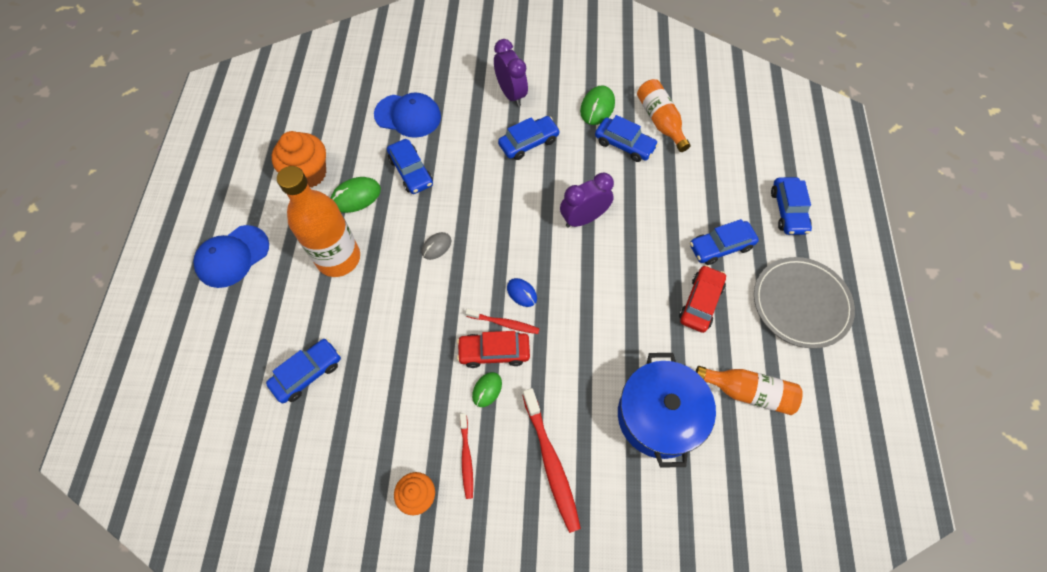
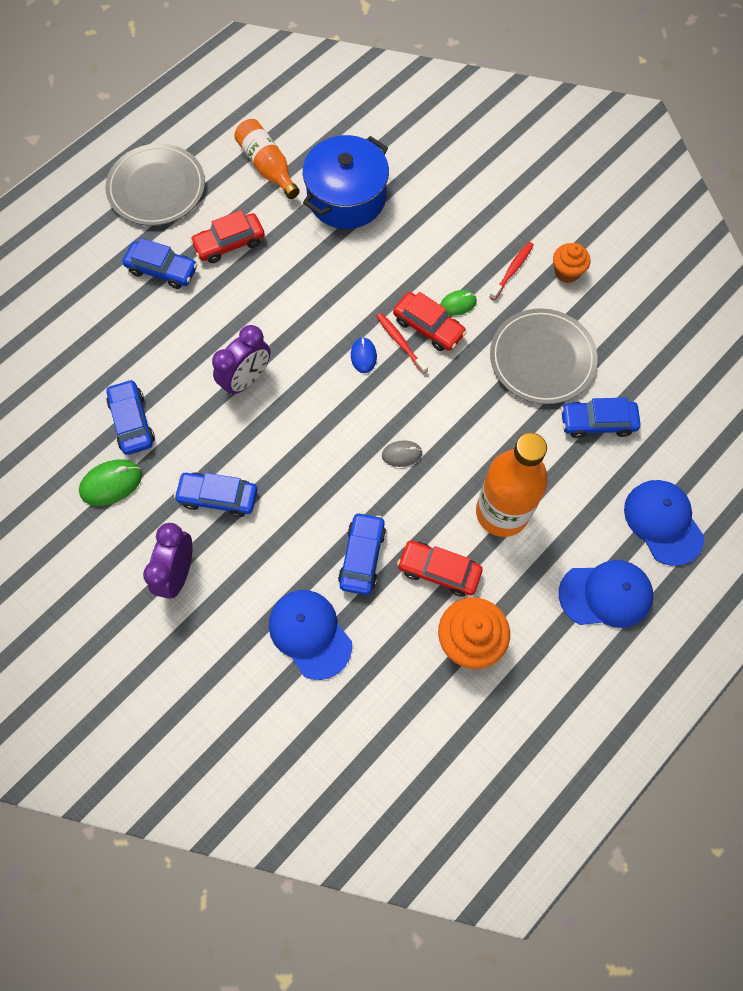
camera: 140 degrees left, 5 degrees up
green mouse [331,177,381,213] -> red car [397,541,483,597]
red toothbrush [522,388,581,533] -> none
purple clock [560,172,614,228] -> purple clock turned 60 degrees counterclockwise [212,325,271,396]
orange bottle [637,79,691,152] -> none
blue car [771,177,812,235] -> none
none -> grey plate [490,308,598,404]
none -> blue cap [624,480,704,566]

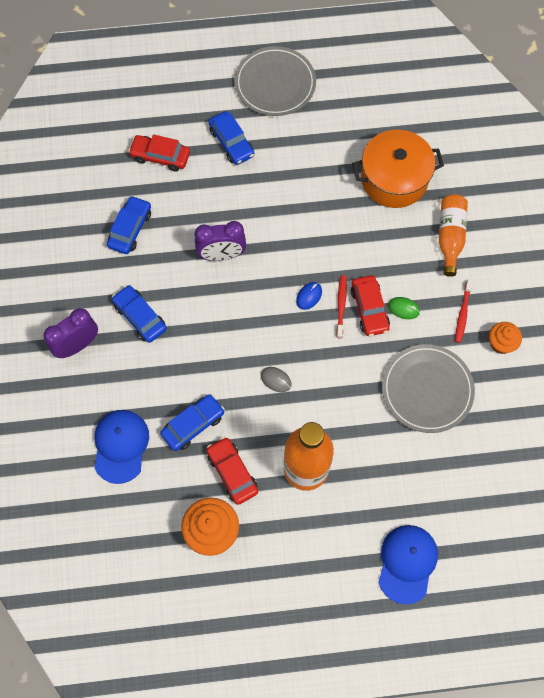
camera: 40 degrees right, 0 degrees up
green mouse [79,460,142,506] -> none
red car [190,210,265,263] -> red car moved to [128,134,190,172]
orange bottle [234,119,300,199] -> orange bottle moved to [439,194,468,277]
blue pot [303,135,389,229] -> orange pot [352,130,444,208]
red toothbrush [489,242,534,300] -> red toothbrush turned 120 degrees clockwise [455,279,473,343]
blue cap [559,560,653,628] -> none
blue car [561,397,641,438] -> none

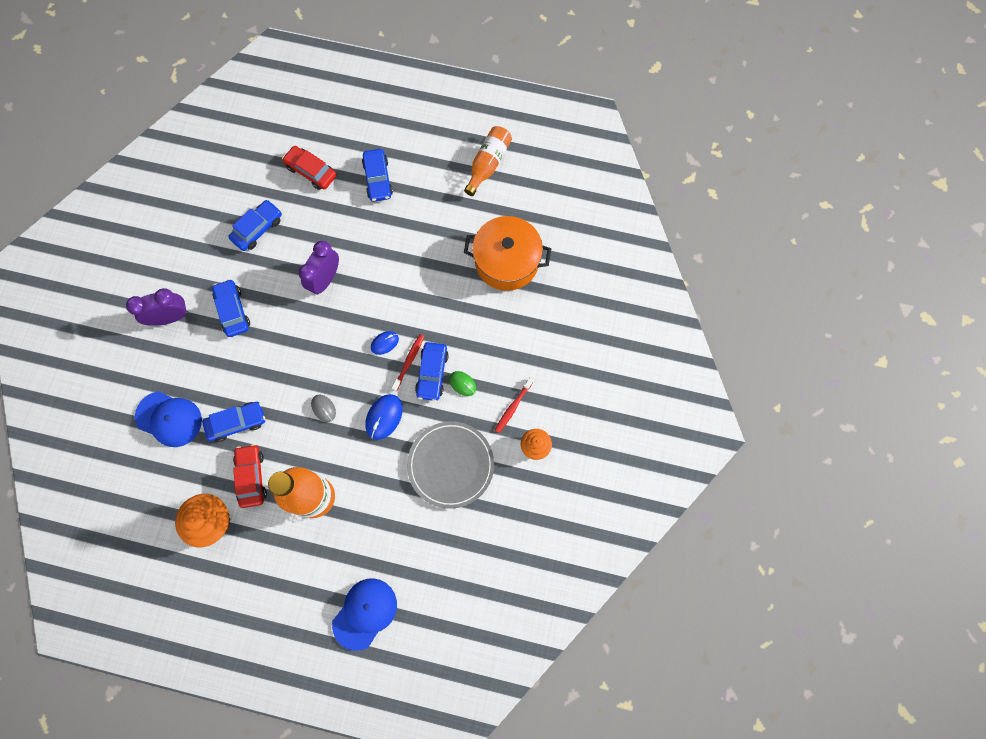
camera: 20 degrees right, 5 degrees up
blue cap [94,410,149,484] -> blue cap turned 90 degrees clockwise [135,391,202,447]
purple clock [195,221,246,261] -> purple clock turned 105 degrees clockwise [299,241,339,295]
grey plate [234,46,316,116] -> none
red car [351,275,390,336] -> blue car [415,342,449,401]
orange bottle [439,194,468,277] -> orange bottle moved to [464,126,512,196]
none -> blue mouse [365,394,403,440]

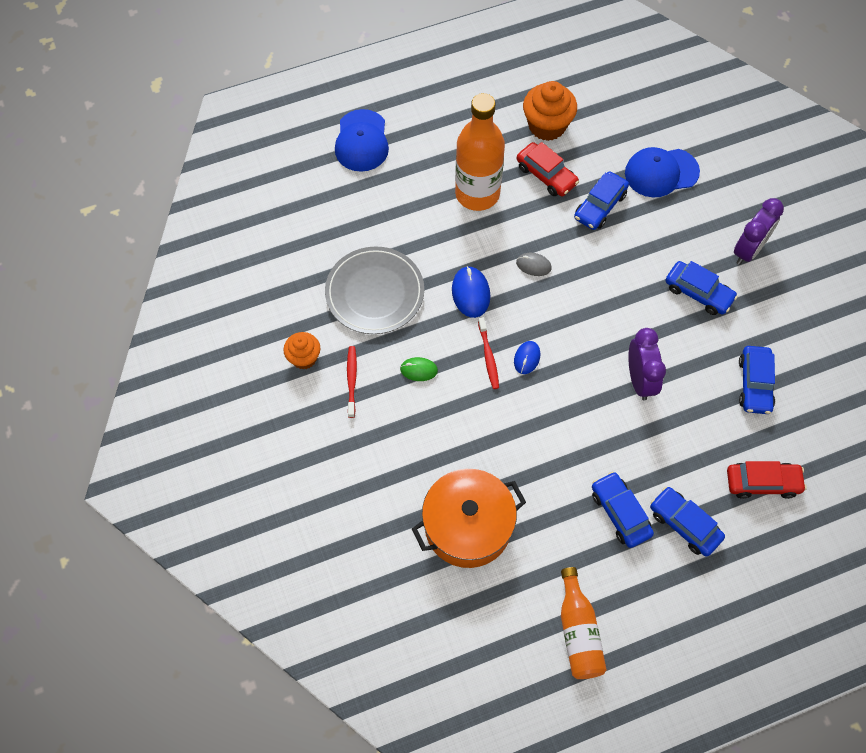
camera: 145 degrees right, 10 degrees down
blue car [415,342,449,401] -> blue car moved to [592,472,654,548]

